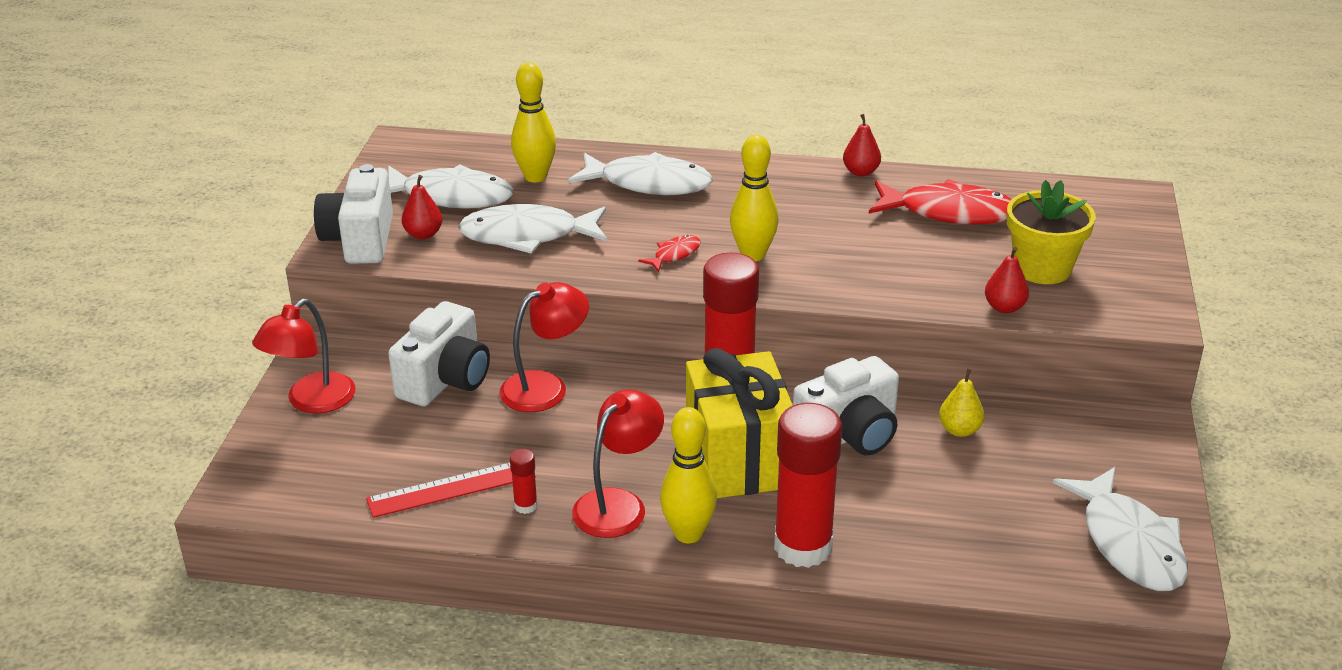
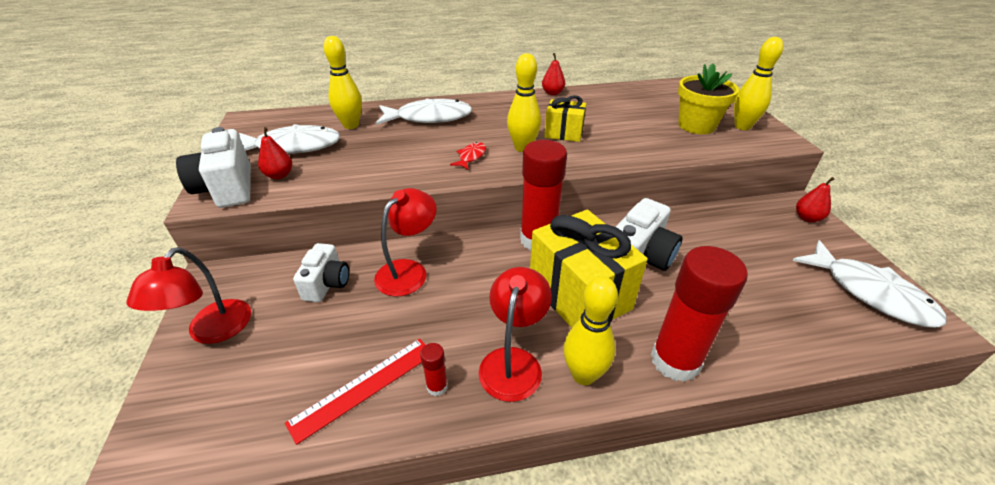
camera: 20 degrees left, 5 degrees up
white camera [388,301,490,406] -> white camera [293,243,349,302], size x0.66
white fish [458,204,607,254] -> none
red fish [869,179,1012,225] -> none
yellow pear [939,368,984,437] -> none
red pear [985,247,1029,313] -> red pear moved to [796,177,834,222]
none -> yellow gift [544,95,586,142]
none -> yellow bowling pin [734,37,783,130]

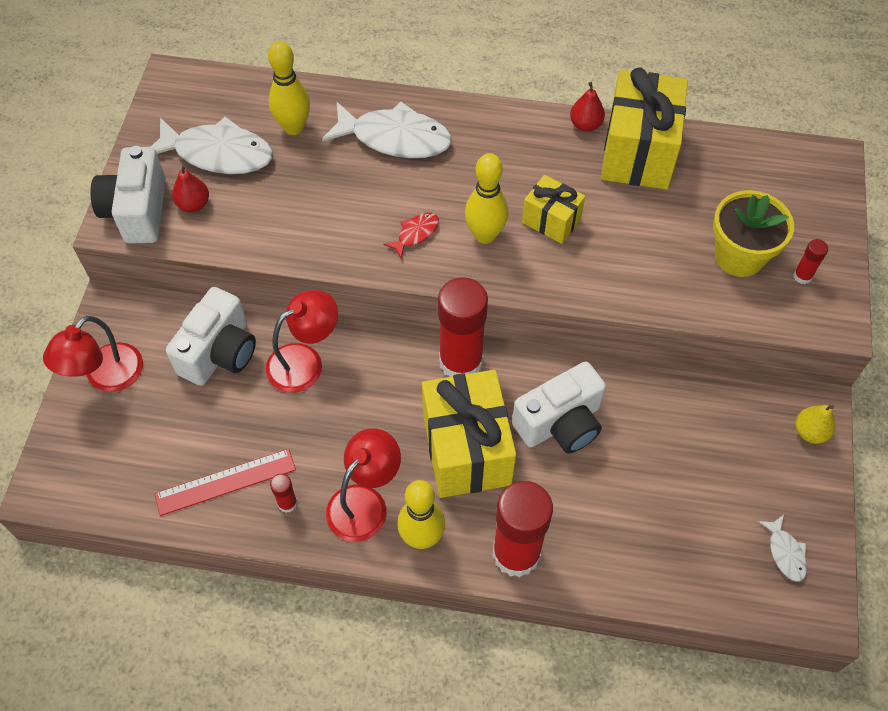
camera: 20 degrees right, 20 degrees up
white camera [293,243,349,302] -> white camera [166,287,256,386], size x1.52
yellow bowling pin [734,37,783,130] -> red glue stick [793,239,828,284]
white fish [793,240,947,328] -> white fish [758,515,807,581], size x0.47
red pear [796,177,834,222] -> yellow pear [795,405,835,444]
none -> yellow gift [601,67,688,189]

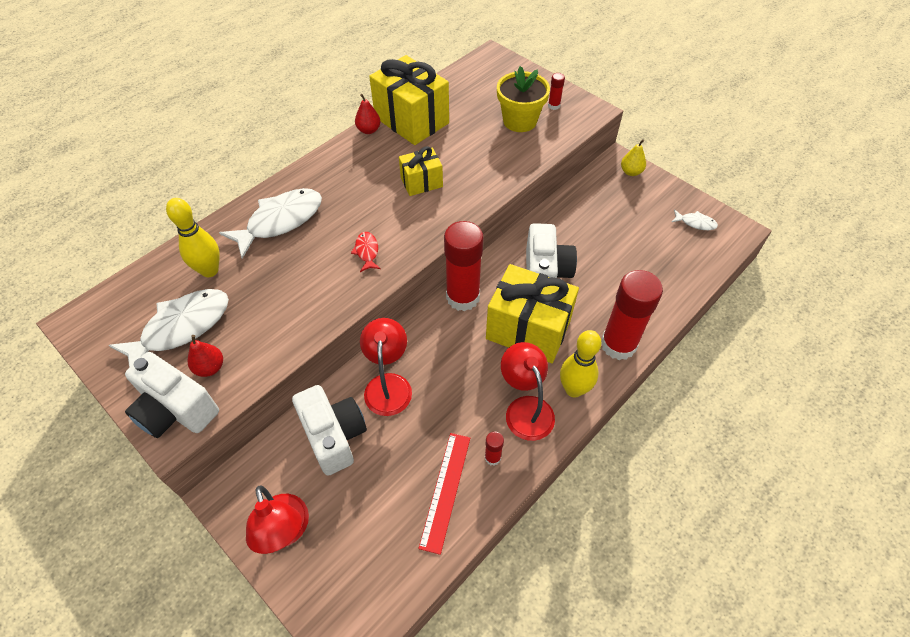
camera: 55 degrees left, 5 degrees down
yellow bowling pin [465,153,508,244] -> none

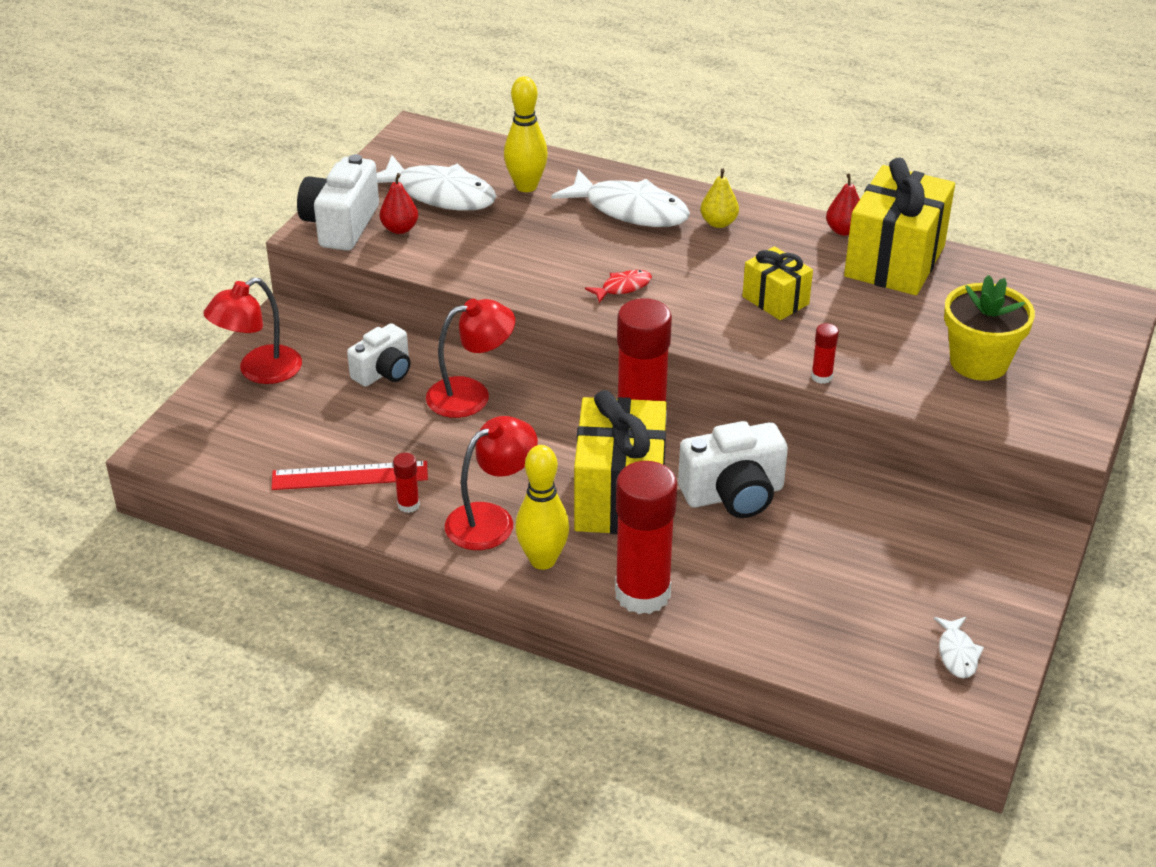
camera: 70 degrees right, 15 degrees down
white camera [292,385,367,476] -> white camera [347,323,410,387], size x0.66
red glue stick [548,73,565,110] -> red glue stick moved to [811,323,839,384]
yellow pear [621,139,646,176] -> yellow pear moved to [700,168,739,228]

